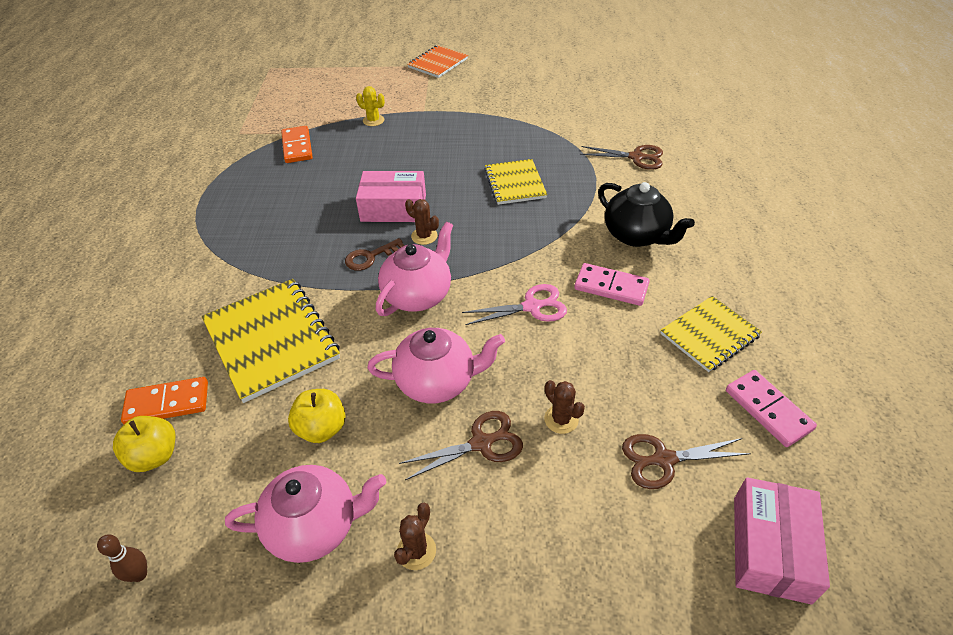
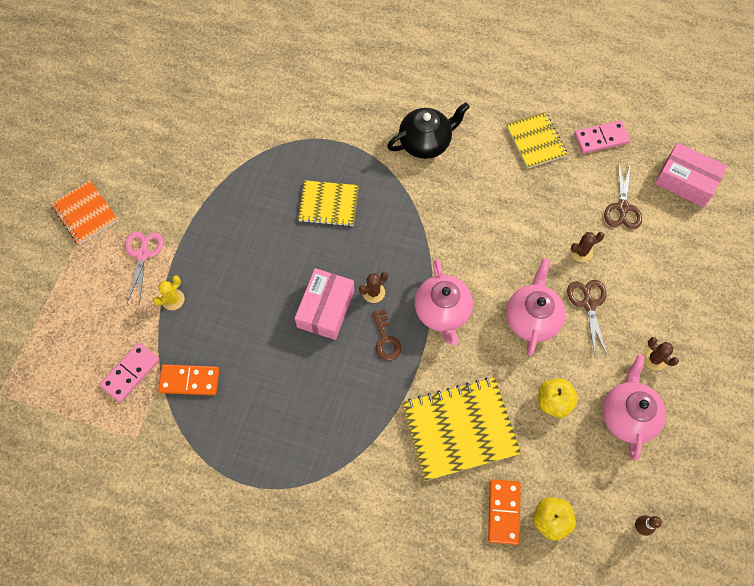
camera: 75 degrees left, 20 degrees up
pink teapot [376,221,453,316] -> pink teapot turned 150 degrees counterclockwise [415,259,473,345]
pink scissors [462,284,567,325] -> pink scissors moved to [125,232,163,305]
pink domino [574,263,649,306] -> pink domino moved to [99,343,160,402]
brown scissors [580,145,663,170] -> none

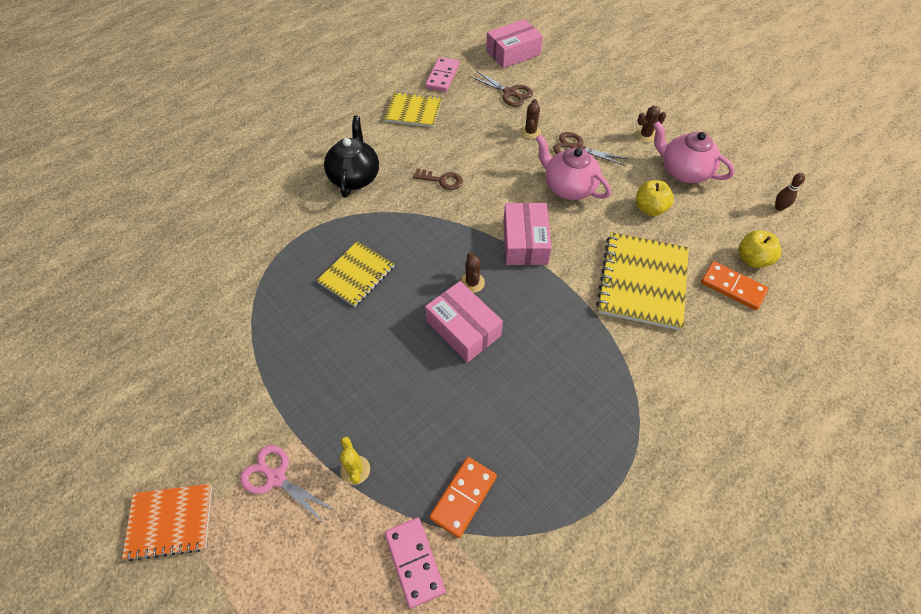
camera: 60 degrees left, 10 degrees down
brown key [372,309,401,361] -> brown key moved to [413,168,463,190]
pink teapot [415,259,473,345] -> pink box [503,203,552,265]

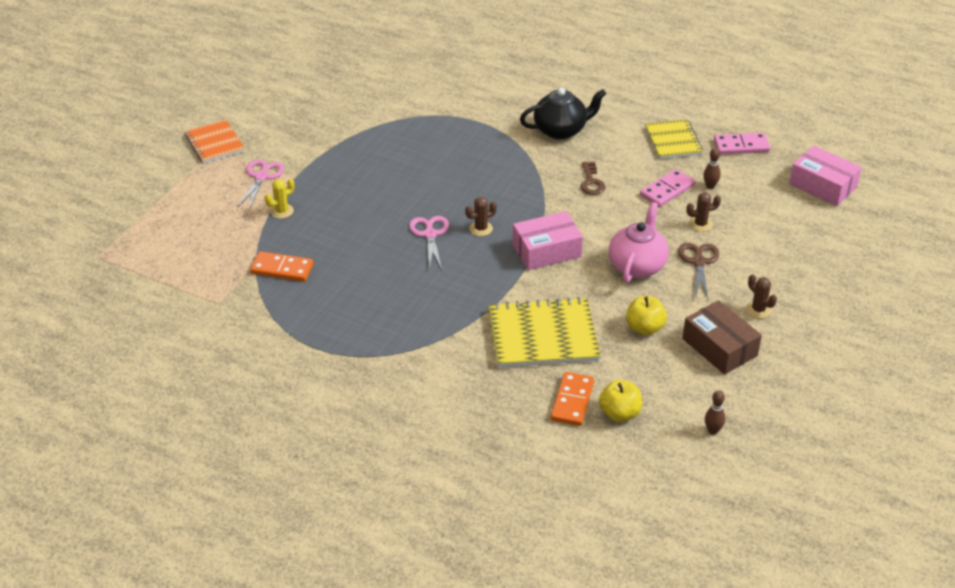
camera: 70 degrees right, 15 degrees down
yellow notebook [317,241,394,307] -> none
pink domino [385,518,445,609] -> pink domino moved to [640,169,695,207]
pink box [425,281,503,363] -> pink scissors [409,216,449,270]
brown scissors [470,71,533,107] -> none
pink teapot [653,121,735,183] -> brown box [682,300,762,374]
none -> brown bowling pin [703,148,721,189]

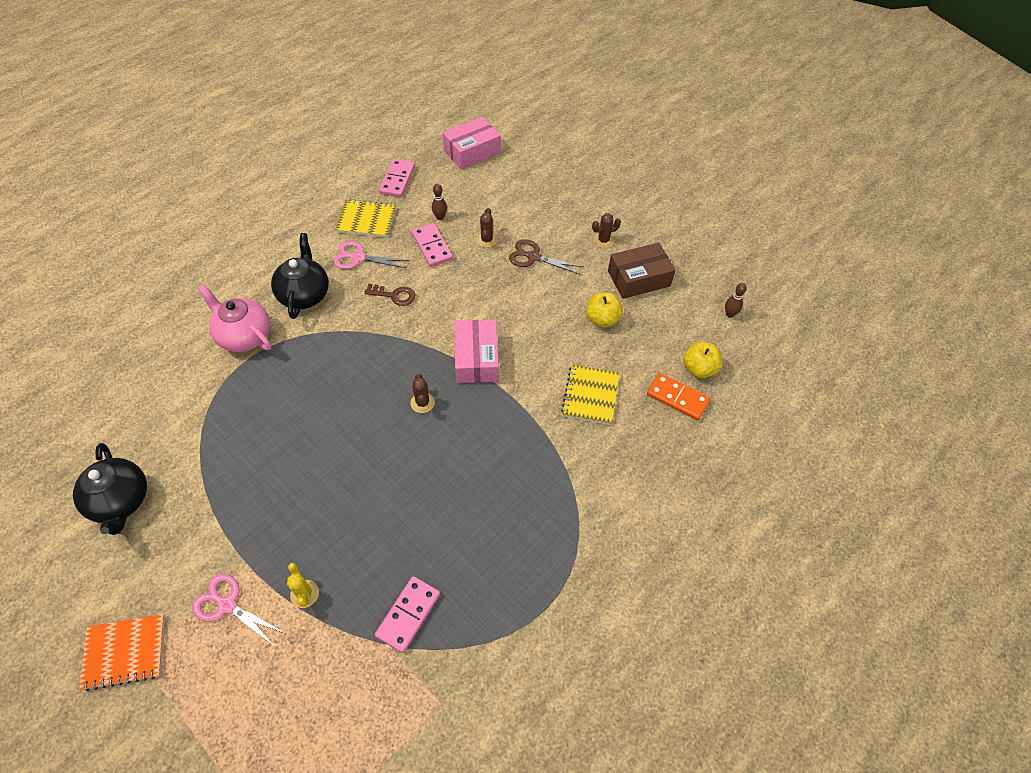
camera: 75 degrees left, 15 degrees up
orange domino [250,251,314,282] -> pink domino [375,576,440,653]
pink scissors [409,216,449,270] -> pink scissors moved to [333,241,410,269]
yellow notebook [488,297,600,368] -> yellow notebook [561,365,619,425], size x0.63
pink teapot [609,202,669,283] -> pink teapot moved to [198,284,272,352]
none -> black teapot [73,443,147,535]

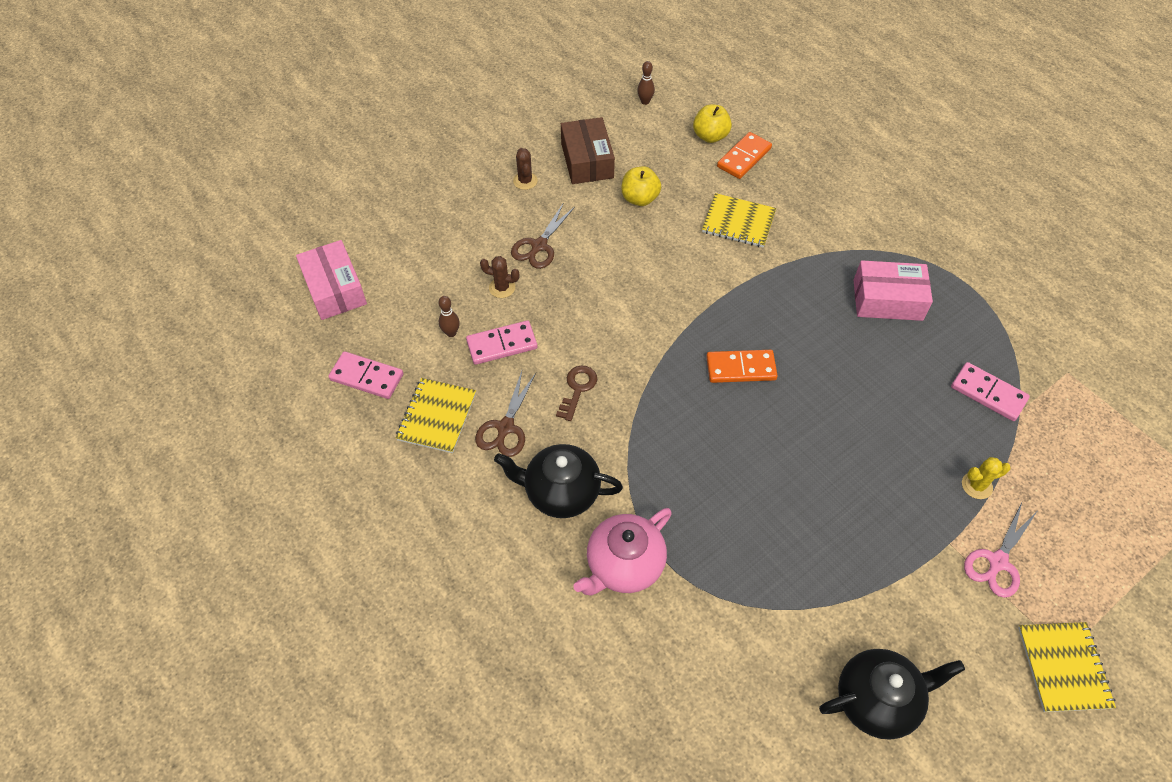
camera: 80 degrees left, 0 degrees up
orange notebook [79,614,165,691] -> yellow notebook [1018,622,1116,712]
pink scissors [333,241,410,269] -> brown scissors [475,371,536,457]
brown cactus [410,374,435,413] -> orange domino [706,350,778,383]
pink box [454,320,499,383] -> pink box moved to [853,260,933,321]

